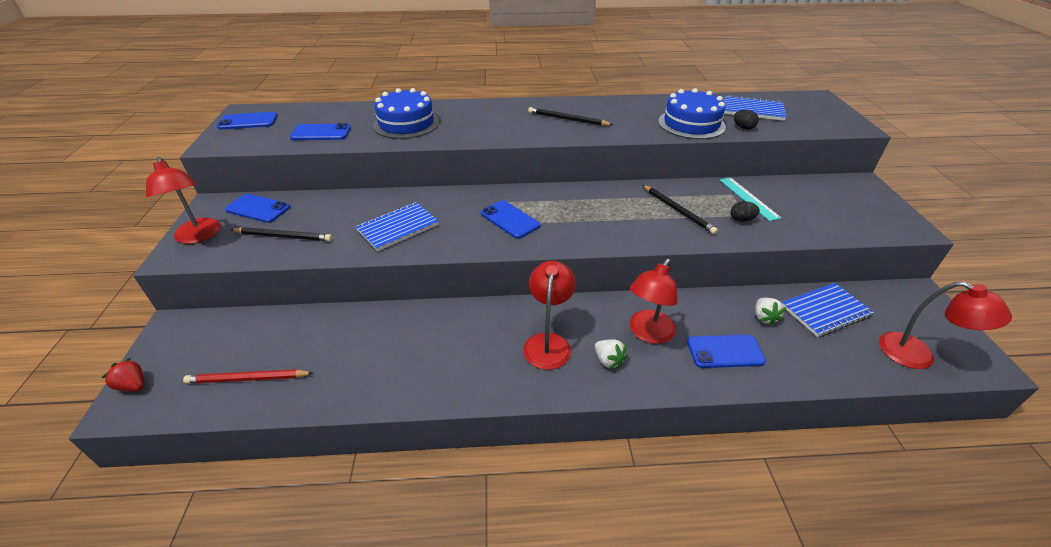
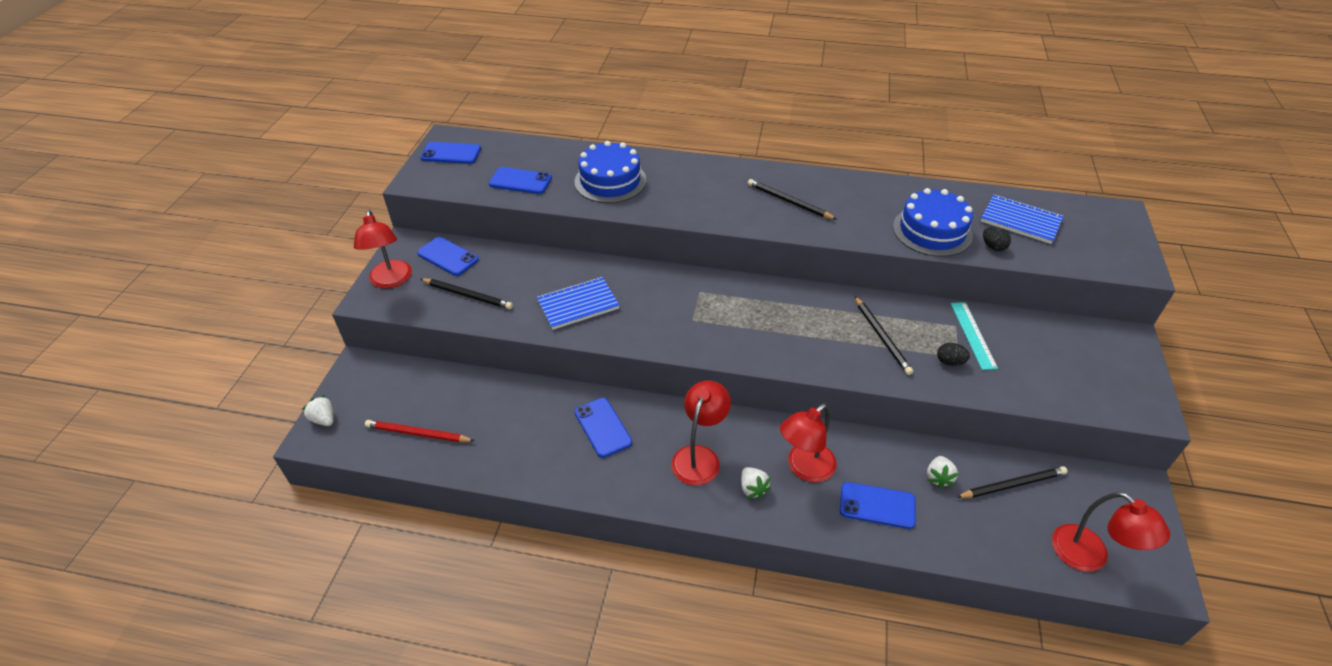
camera: 15 degrees right, 5 degrees up
red strawberry [102,358,144,392] -> white strawberry [302,395,334,426]
blue phone [481,200,540,239] -> blue phone moved to [574,398,632,458]
blue notebook [782,283,874,337] -> black pencil [956,466,1067,498]

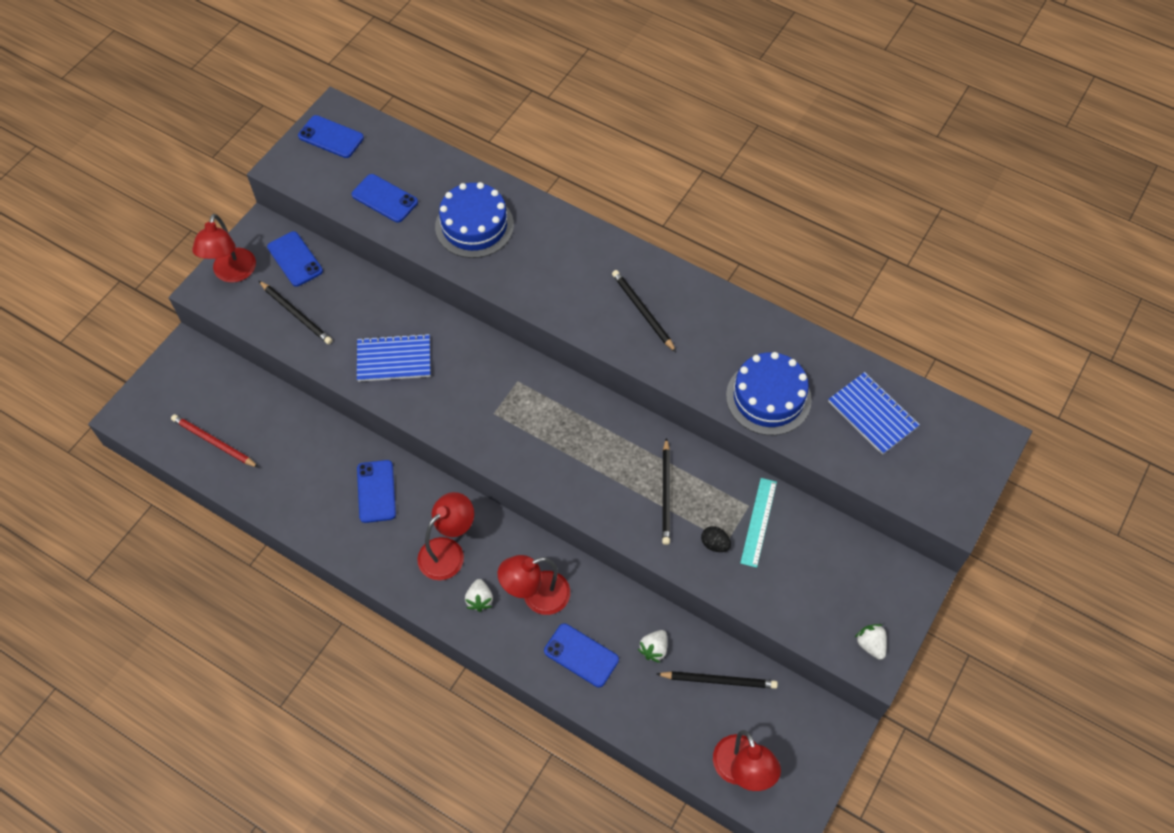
camera: 20 degrees right, 15 degrees up
white strawberry [302,395,334,426] -> white strawberry moved to [855,624,887,660]
black egg [983,227,1011,251] -> none

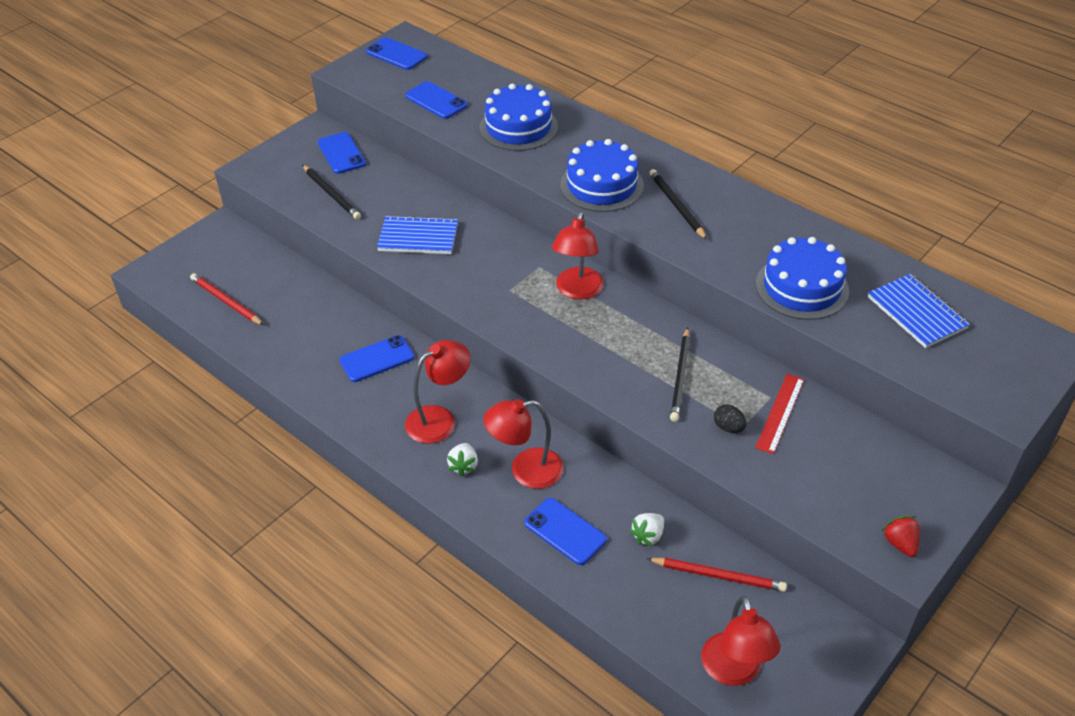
camera: 10 degrees right, 15 degrees down
red lamp [192,214,256,283] -> red lamp moved to [552,212,604,299]
blue phone [357,460,396,523] -> blue phone turned 60 degrees clockwise [339,335,414,382]
black pencil [657,671,778,689] -> red pencil [646,558,787,592]
turquoise ruler [740,478,777,568] -> red ruler [755,374,804,454]
white strawberry [855,624,887,660] -> red strawberry [882,516,920,557]
none -> blue cake [560,139,644,212]

